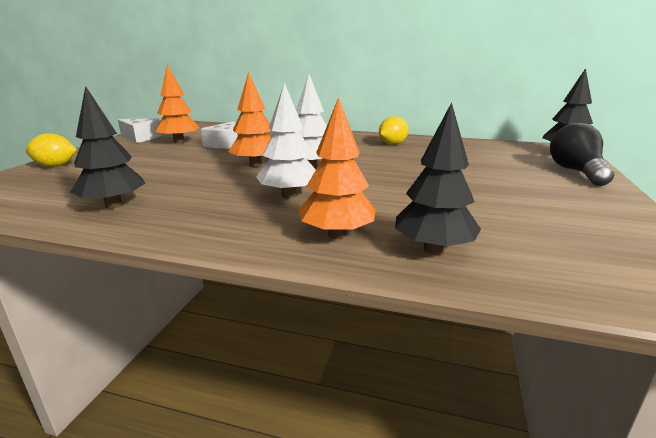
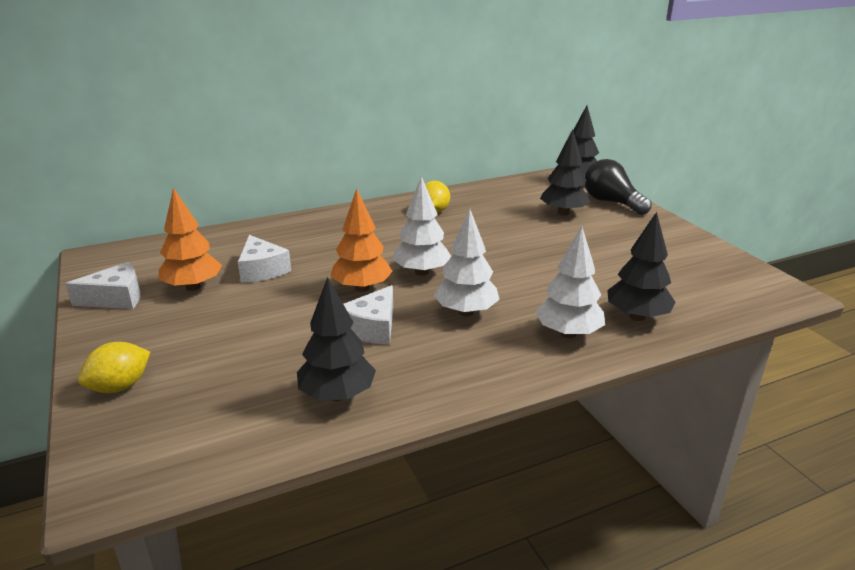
camera: 40 degrees left, 5 degrees up
orange tree [298,97,376,239] -> white tree [535,226,605,338]
none -> white cheese [343,285,393,345]
none -> black tree [540,129,591,215]

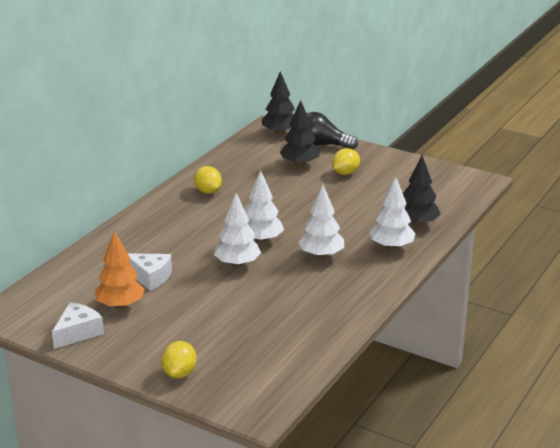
camera: 35 degrees left, 0 degrees up
black tree [297,277,376,401] -> none
orange tree [331,189,393,292] -> white tree [214,193,261,267]
white cheese [343,285,393,345] -> none
none -> yellow lemon [332,148,360,175]

